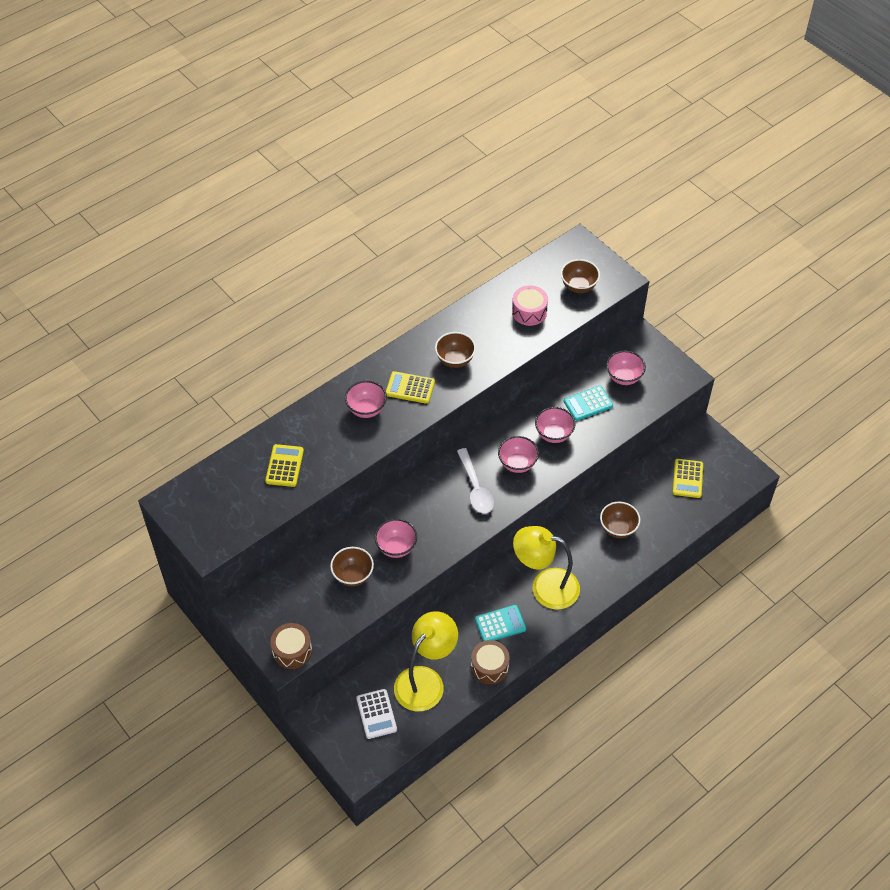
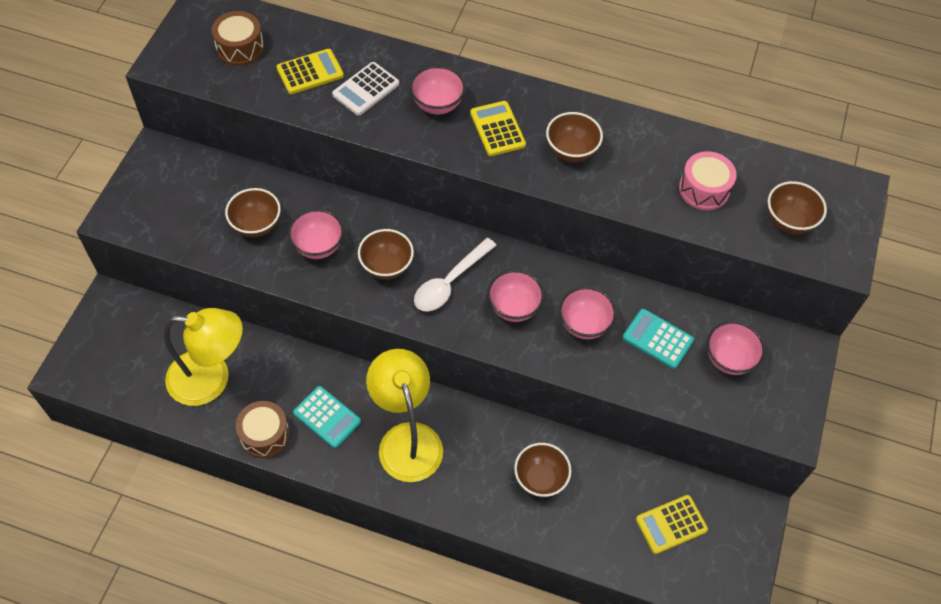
camera: 55 degrees right, 5 degrees up
brown drum [270,623,312,669] -> brown drum moved to [212,11,264,66]
white calculator [356,689,397,739] -> white calculator moved to [332,62,399,116]
none -> brown bowl [358,229,414,280]

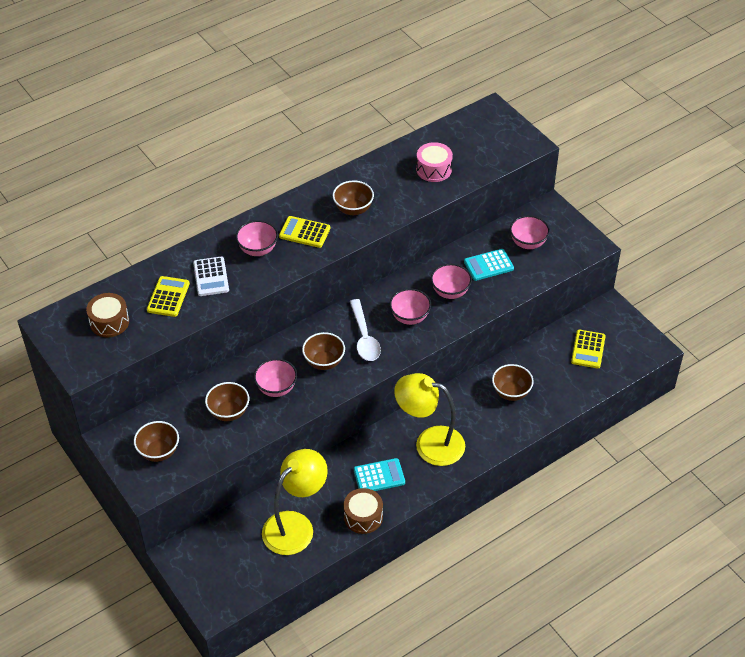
camera: 50 degrees left, 10 degrees down
brown bowl [768,181,827,234] -> brown bowl moved to [134,421,179,462]

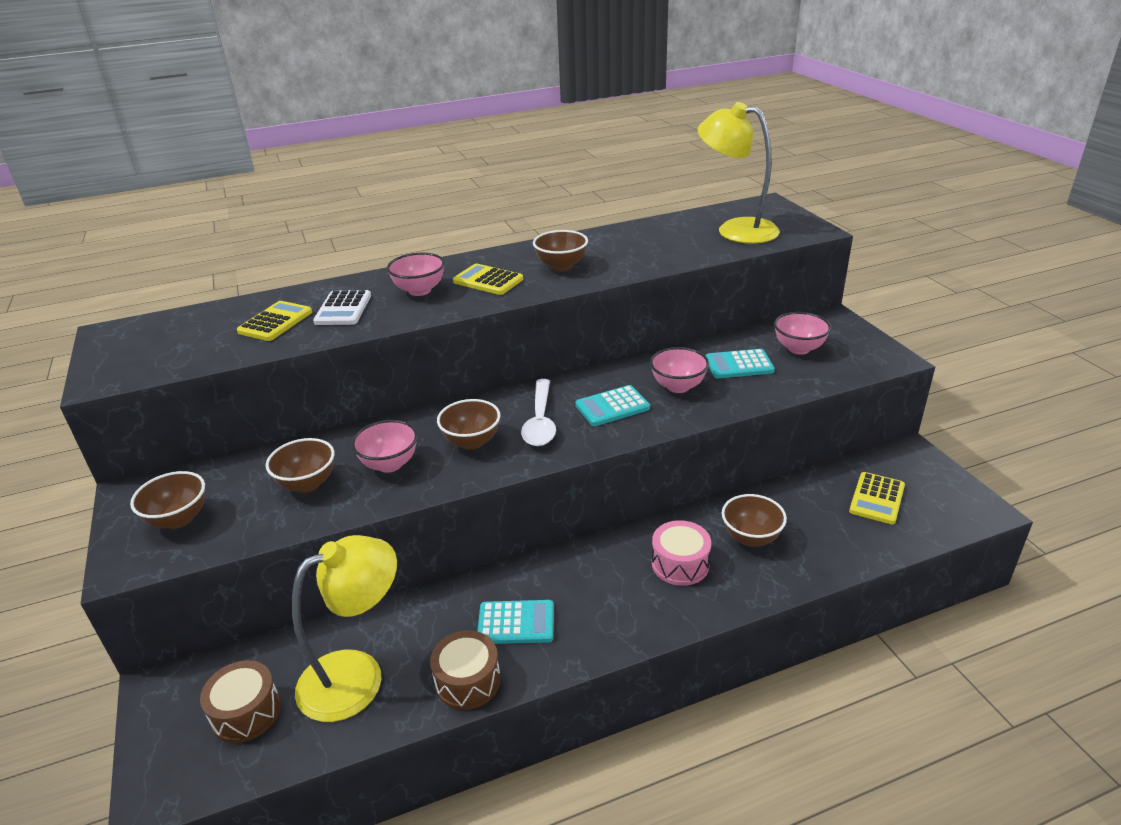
camera: 15 degrees right, 15 degrees down
brown drum [86,293,129,337] -> brown drum moved to [200,660,281,743]
pink bowl [389,288,431,325] -> turquoise calculator [575,385,650,426]
yellow lamp [394,373,465,466] -> yellow lamp moved to [697,102,780,244]
pink drum [416,142,453,182] -> pink drum moved to [652,520,711,586]

